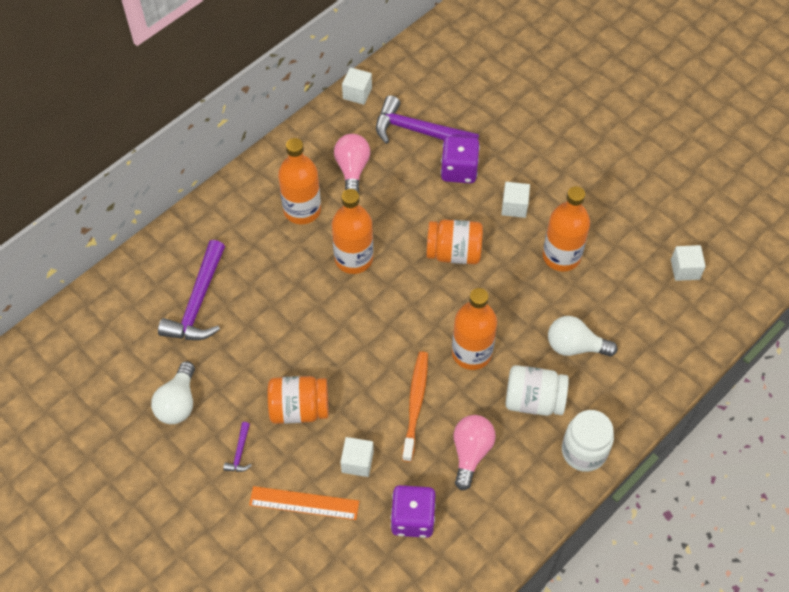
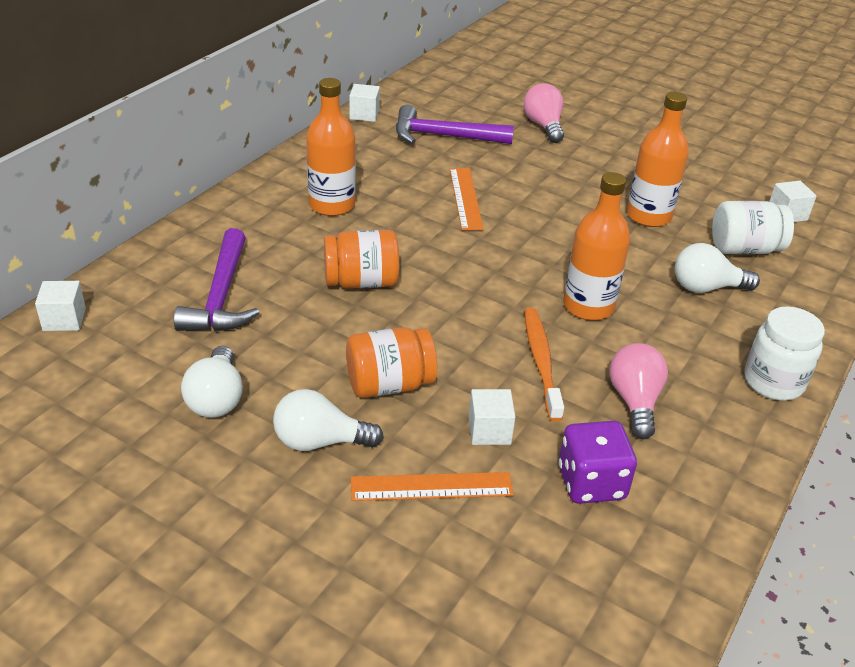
camera: 15 degrees left, 20 degrees down
purple hammer [223,422,252,472] -> white light bulb [273,389,384,451]
orange bottle [332,189,373,274] -> none
pink light bulb [334,134,370,193] -> pink light bulb moved to [524,83,564,143]
orange jar [426,219,483,264] -> orange jar moved to [324,230,399,288]
purple dice [441,136,480,183] -> none
white cube [501,182,530,218] -> white cube moved to [35,281,86,331]
white jar [506,365,569,416] -> white jar moved to [712,201,794,254]
none -> orange ruler [450,168,484,231]

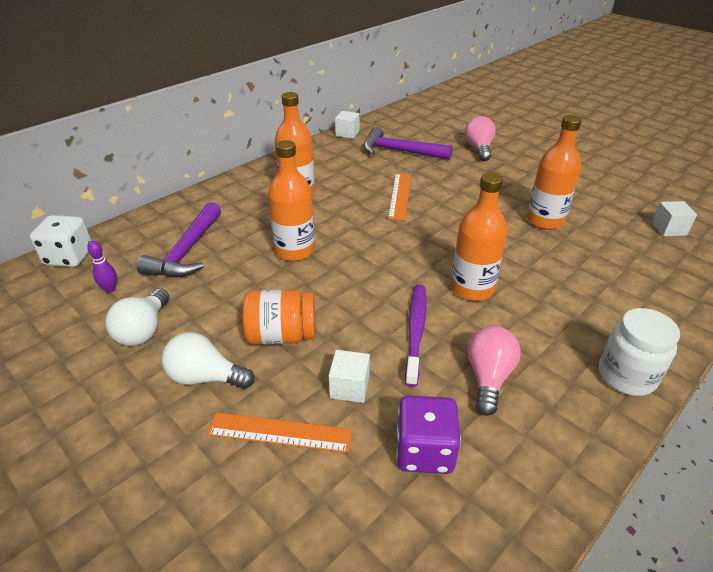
camera: 15 degrees right, 0 degrees up
white cube [35,281,86,331] -> white dice [30,215,92,267]
orange jar [324,230,399,288] -> orange bottle [268,140,315,261]
orange toothbrush [524,308,564,422] -> purple toothbrush [405,284,426,387]
white light bulb [675,243,760,293] -> none
white jar [712,201,794,254] -> none
none -> purple bowling pin [87,241,117,293]

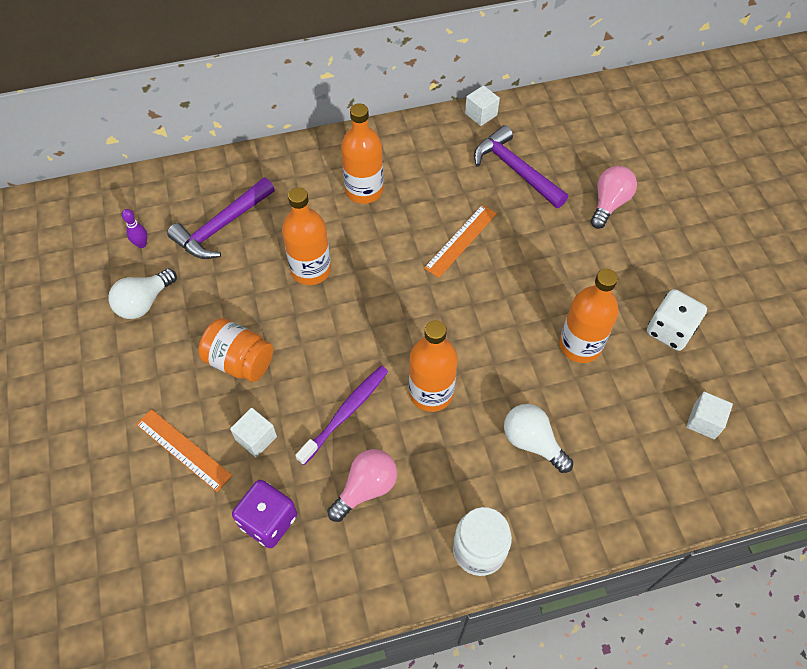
camera: 30 degrees right, 20 degrees up
white dice [30,215,92,267] -> white dice moved to [647,289,707,351]
white light bulb [162,332,255,389] -> white light bulb moved to [504,404,573,473]

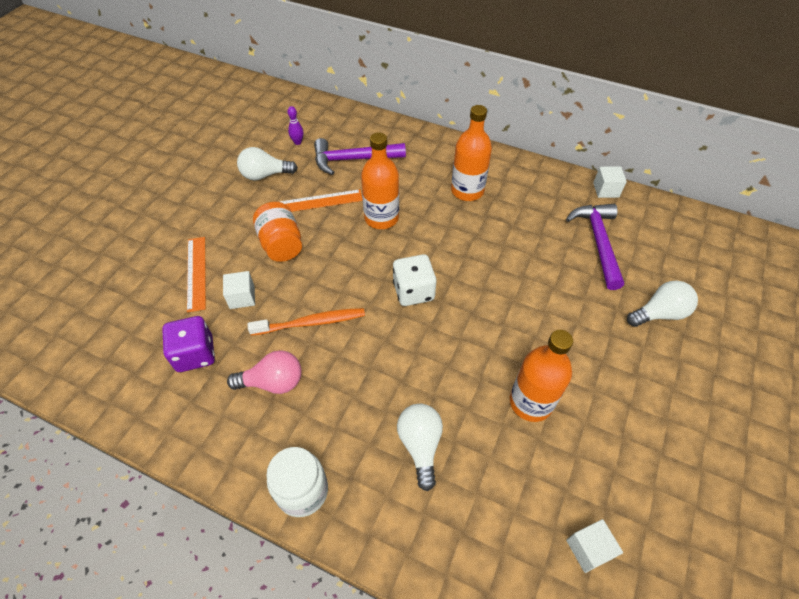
camera: 40 degrees right, 5 degrees down
purple toothbrush [295,366,388,465] -> orange toothbrush [248,308,365,336]
orange bottle [409,320,458,412] -> none
orange ruler [424,205,497,278] -> orange ruler moved to [279,189,363,212]
pink light bulb [591,166,637,229] -> white light bulb [627,281,698,327]
white dice [647,289,707,351] -> white dice moved to [393,254,436,306]

